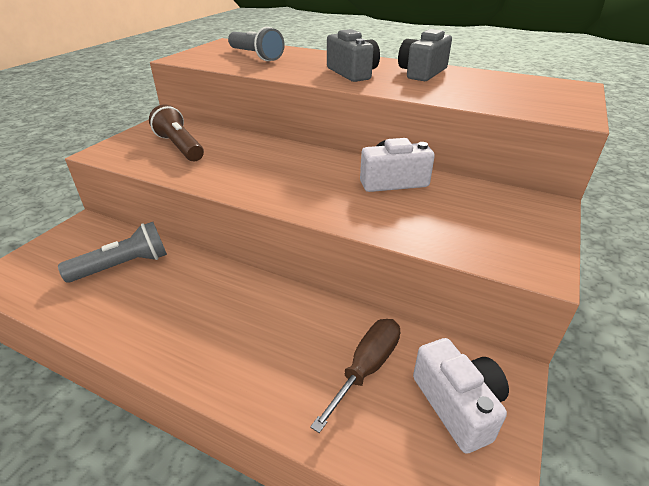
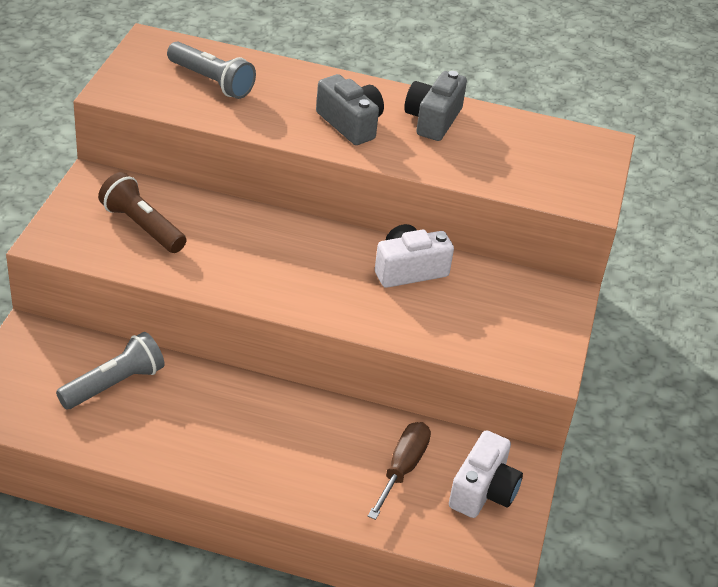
camera: 15 degrees left, 5 degrees up
white camera [413,338,509,454] -> white camera turned 60 degrees clockwise [449,430,523,518]

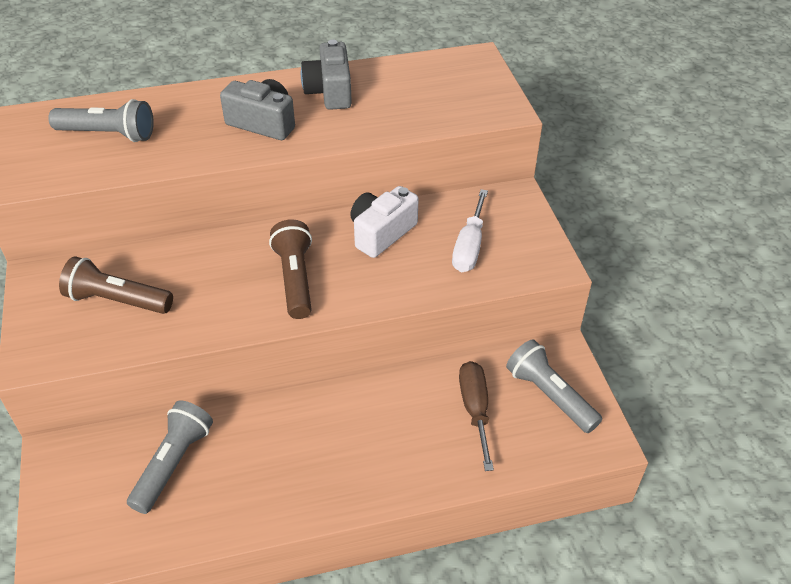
camera: 25 degrees left, 5 degrees up
white camera [449,430,523,518] -> grey flashlight [506,339,602,433]
none -> brown flashlight [269,219,312,319]
none -> white screwdriver [452,189,488,272]

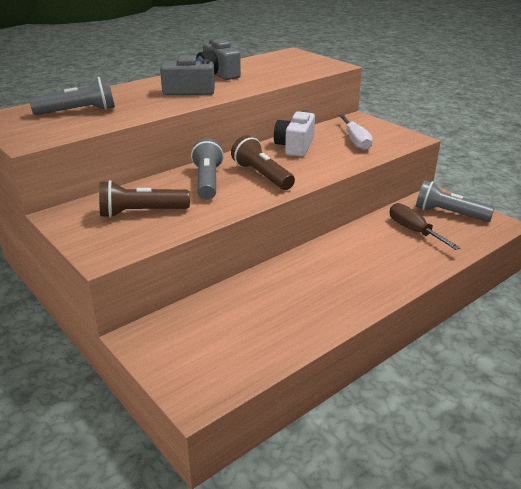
camera: 25 degrees left, 15 degrees down
grey flashlight [127,401,213,514] -> grey flashlight moved to [191,138,224,200]

